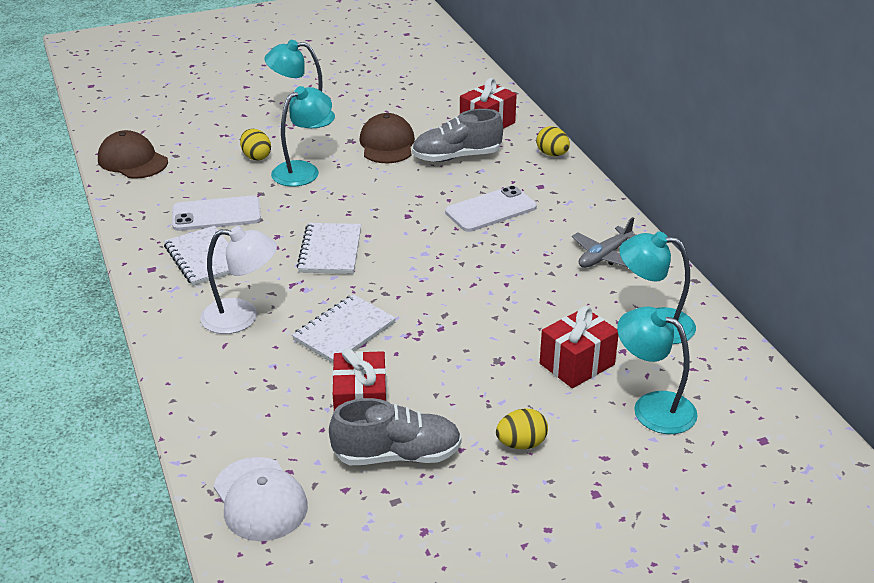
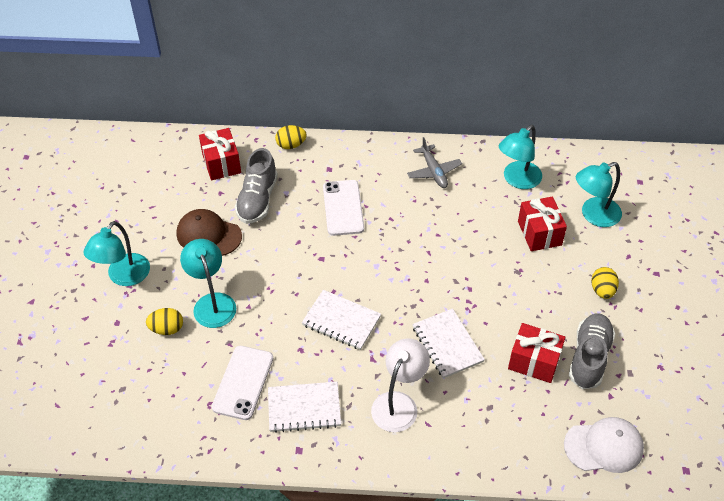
camera: 65 degrees left, 15 degrees up
brown cap [98,130,168,179] -> none

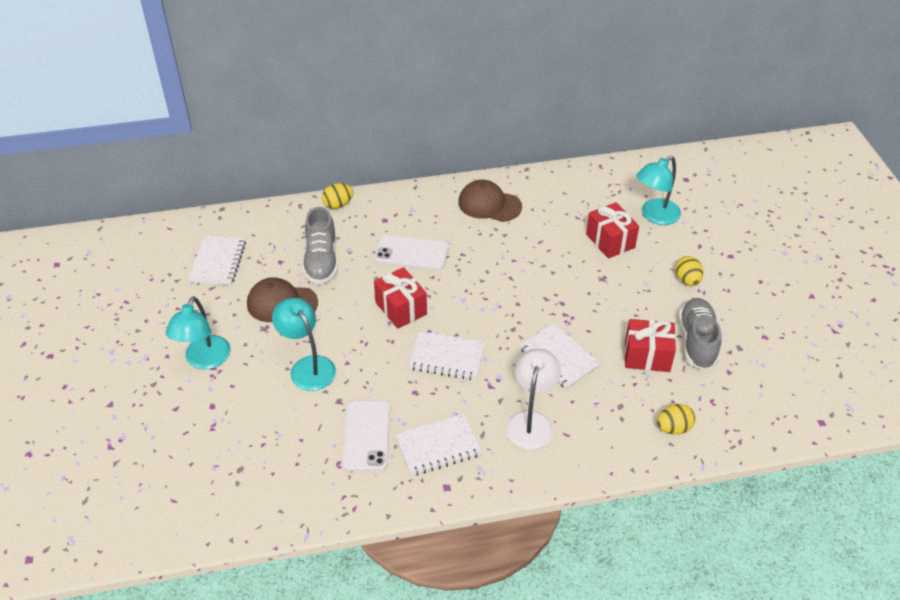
camera: 15 degrees left, 5 degrees down
yellow egg [146,308,183,335] -> yellow egg moved to [657,404,695,434]
red gift [199,128,241,180] -> red gift moved to [374,267,427,329]
white phone [323,180,364,236] -> white phone turned 60 degrees counterclockwise [374,235,449,270]
grey plane [407,137,462,188] -> brown cap [458,180,522,222]
turquoise lamp [499,125,542,189] -> none
white cap [564,417,644,473] -> none
none -> white notebook [188,236,246,285]

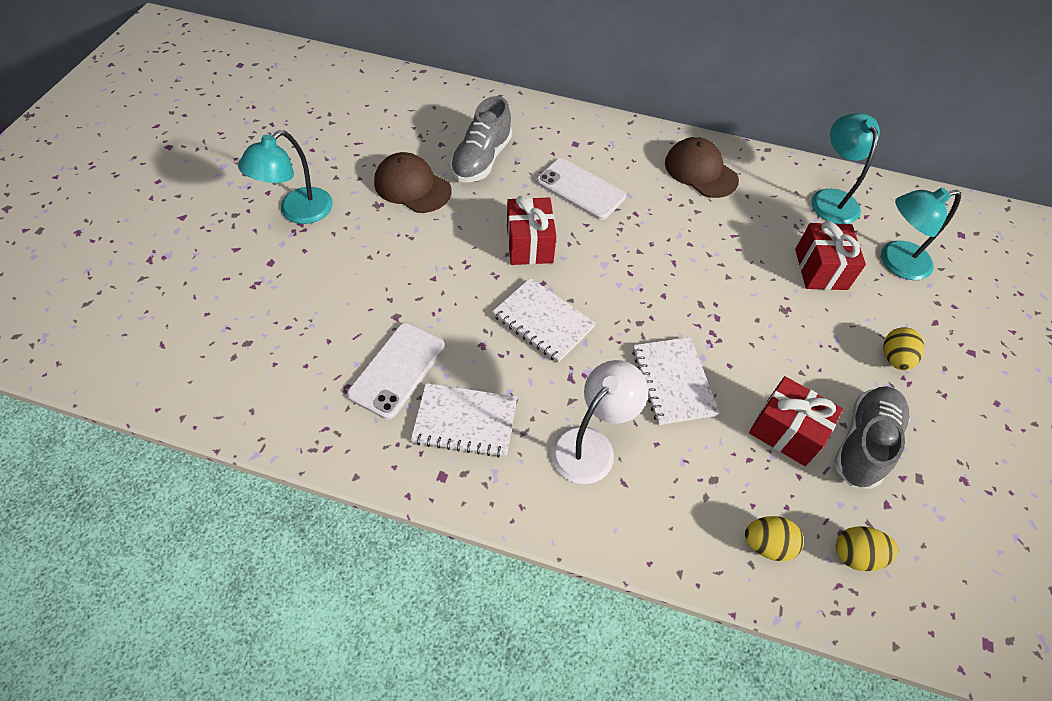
camera: 25 degrees right, 10 degrees up
white notebook [188,236,246,285] -> none
turquoise lamp [272,298,336,391] -> turquoise lamp moved to [811,113,880,224]
yellow egg [322,183,353,209] -> yellow egg moved to [836,526,899,571]

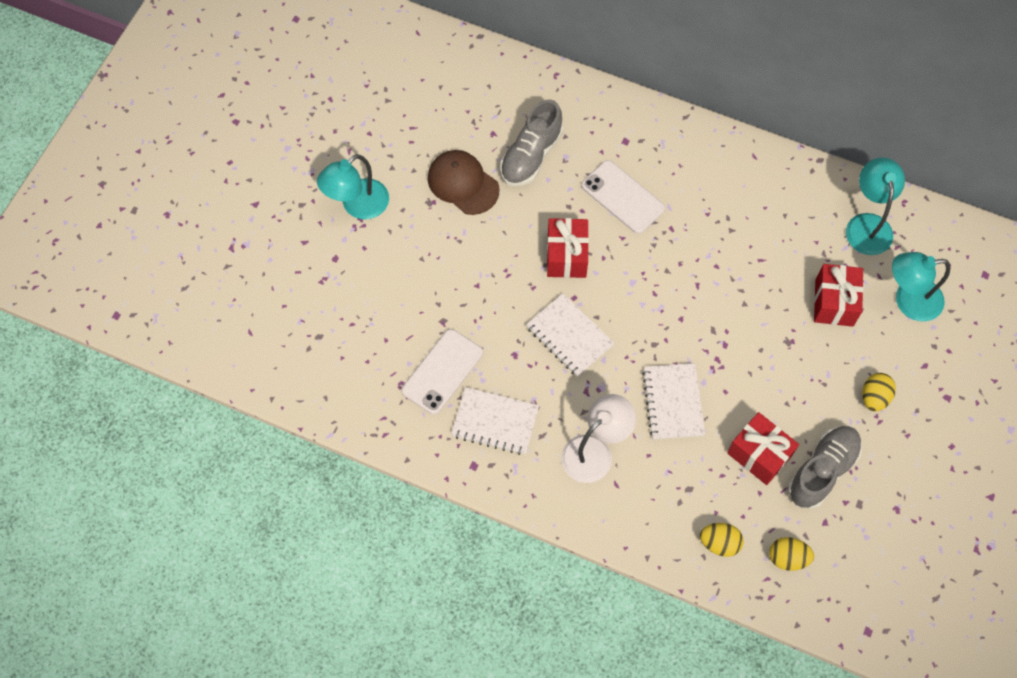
camera: 10 degrees right, 10 degrees up
brown cap [665,137,739,198] -> none

